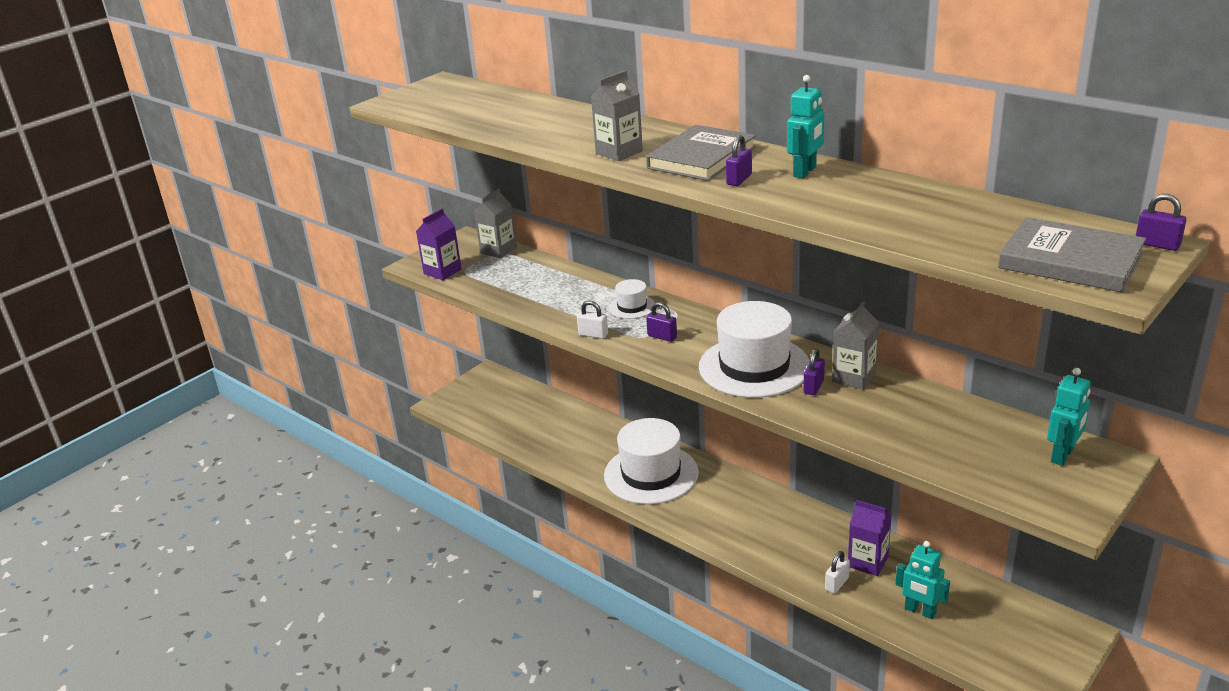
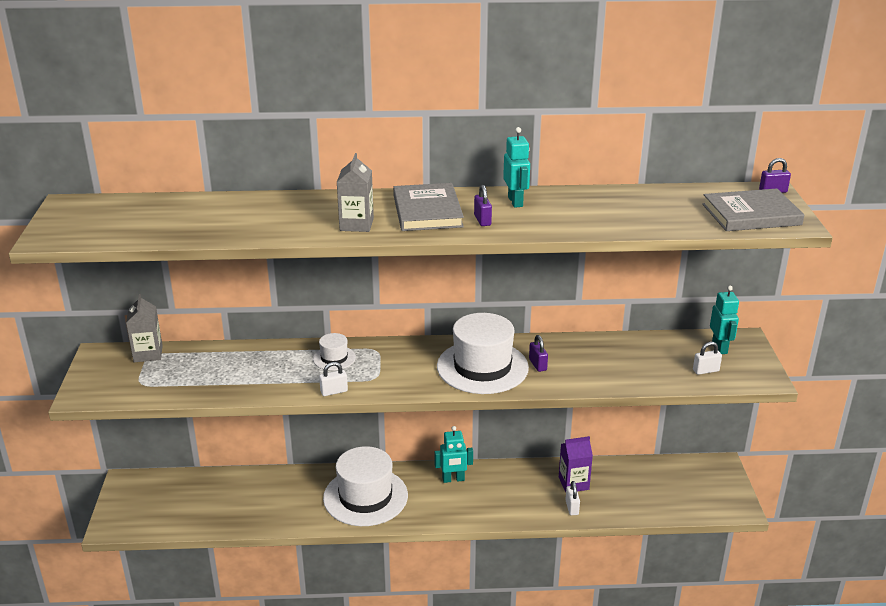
camera: 45 degrees left, 0 degrees up
purple carton [416,208,462,280] -> none
purple padlock [646,302,677,342] -> none
grey carton [832,301,879,390] -> none
turquoise robot [896,541,950,619] -> turquoise robot moved to [435,426,473,483]
none -> white padlock [693,342,722,375]

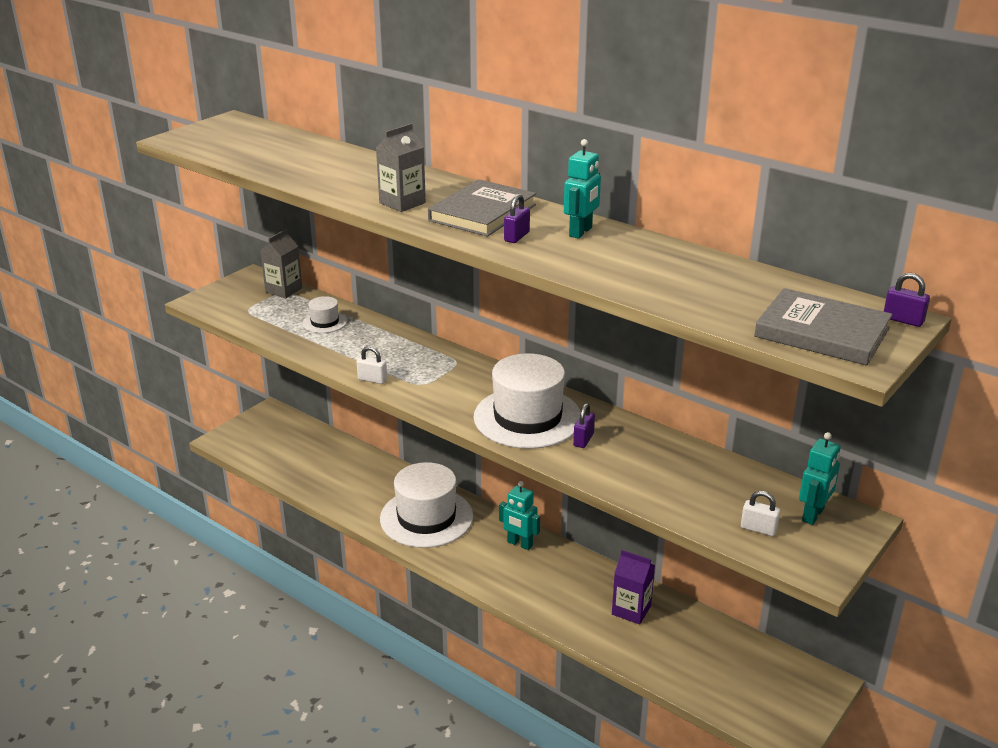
camera: 40 degrees right, 0 degrees up
white hat [313,333,356,371] -> white hat moved to [303,296,347,333]
white padlock [565,481,580,515] -> none

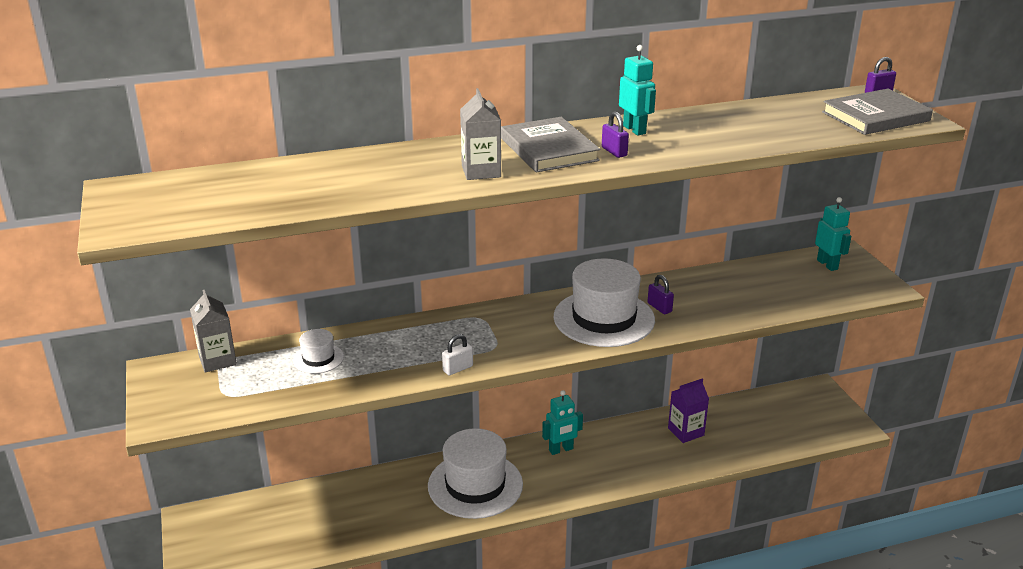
camera: 55 degrees left, 0 degrees up
white padlock [741,491,780,536] -> none

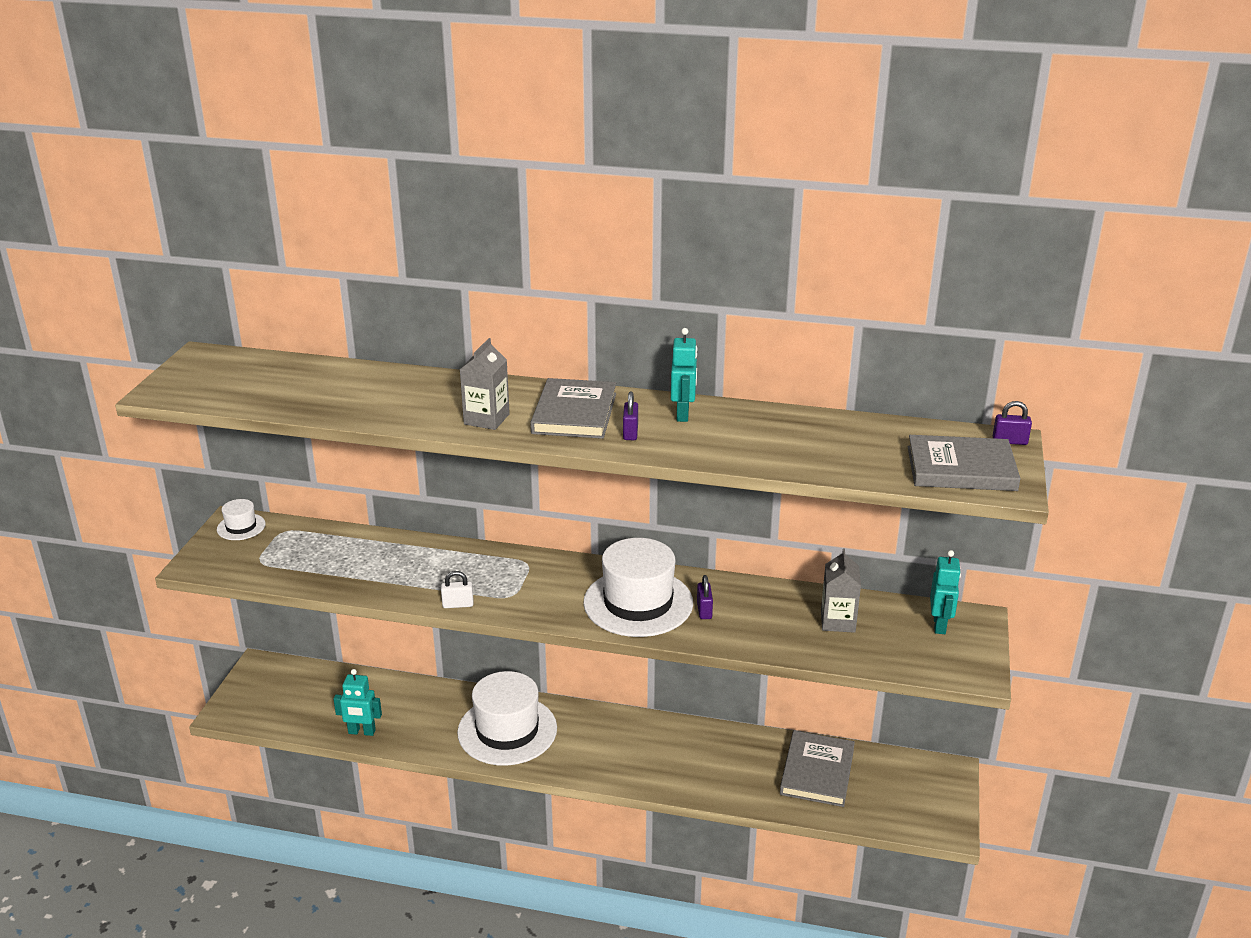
camera: 30 degrees right, 0 degrees up
grey carton [190,290,237,373] -> grey carton moved to [821,549,861,633]
white hat [293,329,344,374] -> white hat moved to [217,499,266,540]
turquoise robot [542,390,583,455] -> turquoise robot moved to [333,669,382,736]
purple carton [668,379,709,443] -> none
none -> grey book [780,731,855,807]

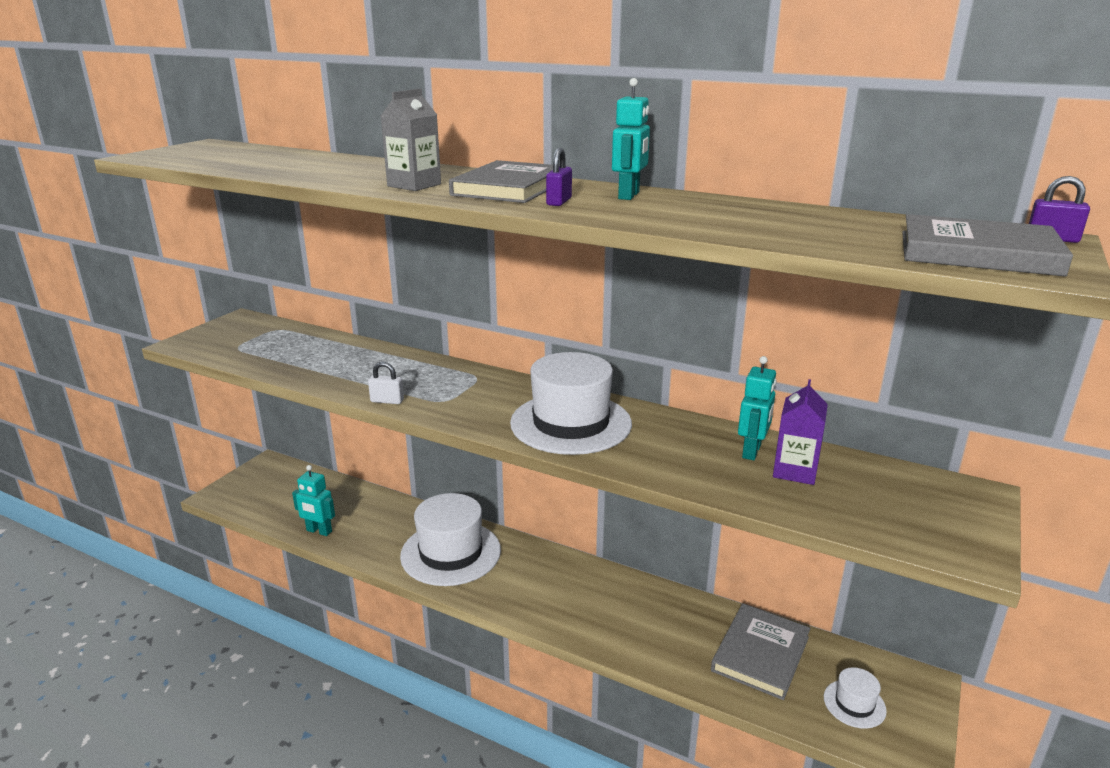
camera: 15 degrees right, 5 degrees down
white hat [217,499,266,540] -> white hat moved to [824,667,887,729]
purple padlock [697,575,713,619] -> none
grey carton [821,549,861,633] -> purple carton [773,379,828,485]
turquoise robot [930,550,961,634] -> turquoise robot moved to [738,356,777,460]

